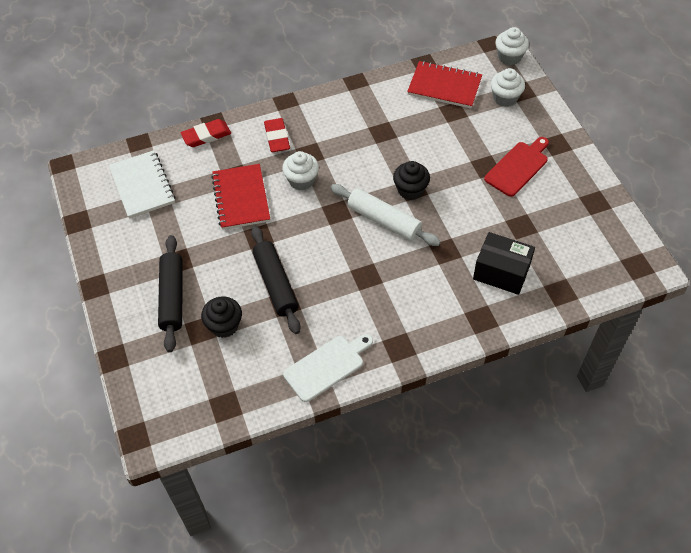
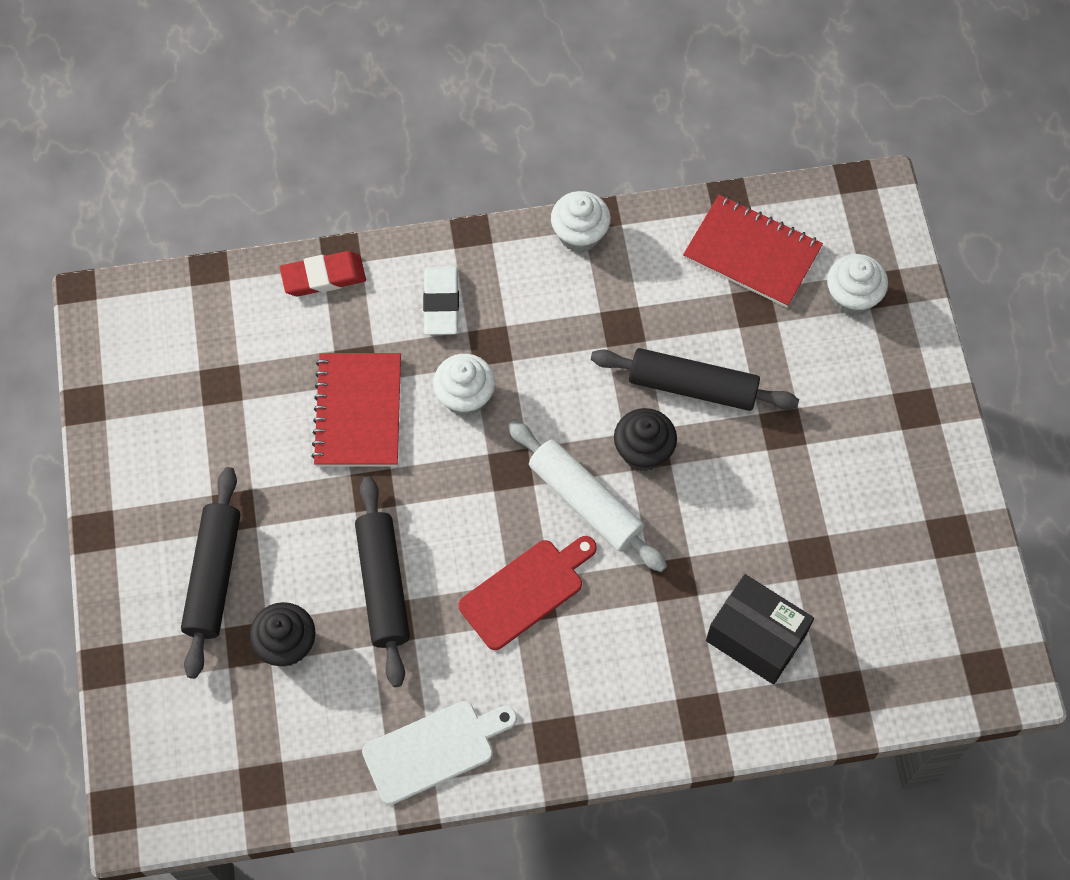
camera: 10 degrees right, 10 degrees up
white notebook [109,150,176,219] -> none
red eraser [264,118,290,152] -> white eraser [423,267,459,335]
red cutting board [484,137,549,197] -> red cutting board moved to [459,536,597,650]
white cupcake [496,27,529,65] -> white cupcake moved to [551,191,611,253]
none -> black rolling pin [591,348,799,411]

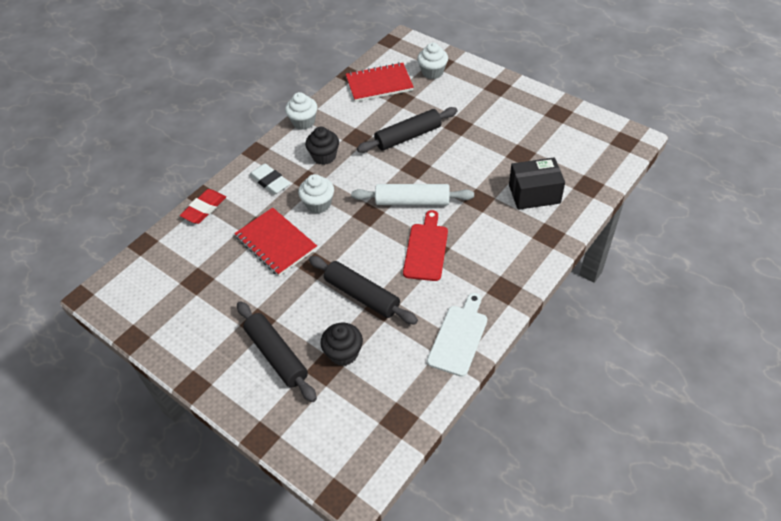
camera: 40 degrees left, 15 degrees down
black cupcake [614,408,677,471] -> black cupcake moved to [305,127,339,165]

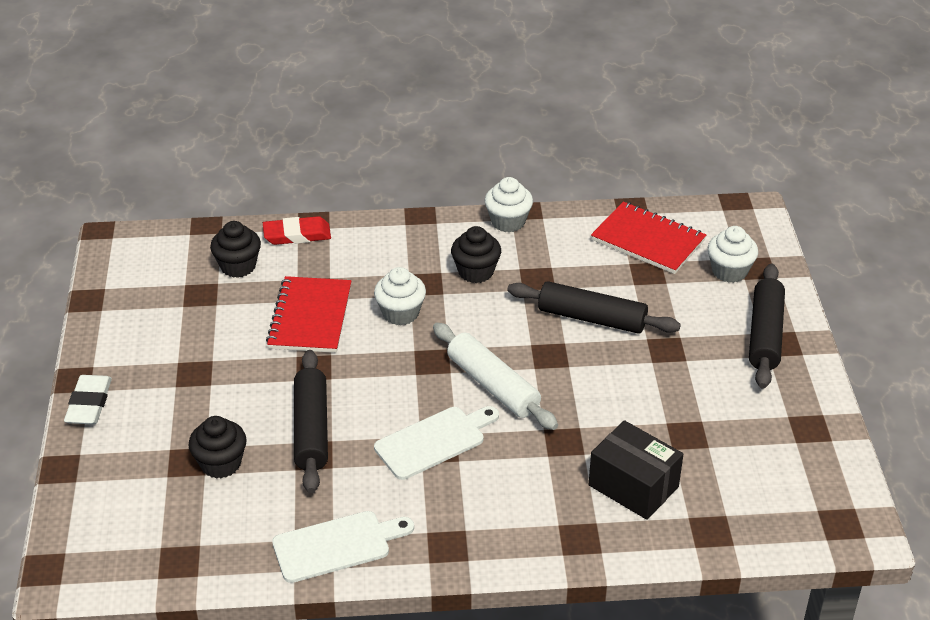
camera: 45 degrees right, 10 degrees down
black rolling pin [237,301,317,402] -> black rolling pin moved to [749,264,785,389]
white eraser [249,163,291,195] -> white eraser moved to [64,375,112,425]
red cutting board [403,210,448,281] -> white cutting board [374,406,499,480]
none -> black cupcake [210,221,261,278]

